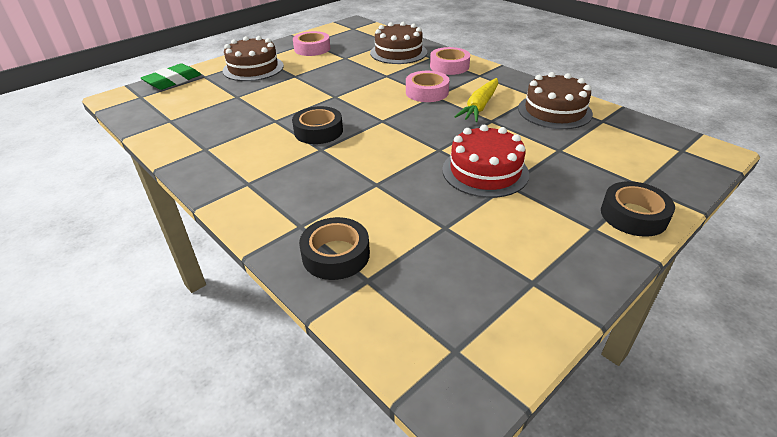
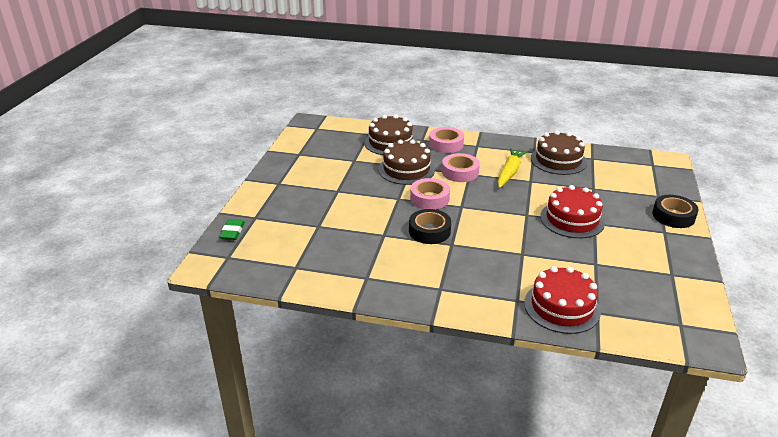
camera: 35 degrees left, 5 degrees down
green eraser [141,63,201,90] -> green eraser [219,219,245,240], size x0.66
brown cake [223,36,284,81] -> brown cake moved to [378,140,435,185]
pink tape [293,31,330,56] -> pink tape moved to [410,178,450,209]
black tape [299,217,370,280] -> red cake [524,266,601,334]
yellow carrot [454,78,499,122] -> yellow carrot turned 150 degrees counterclockwise [498,148,528,188]

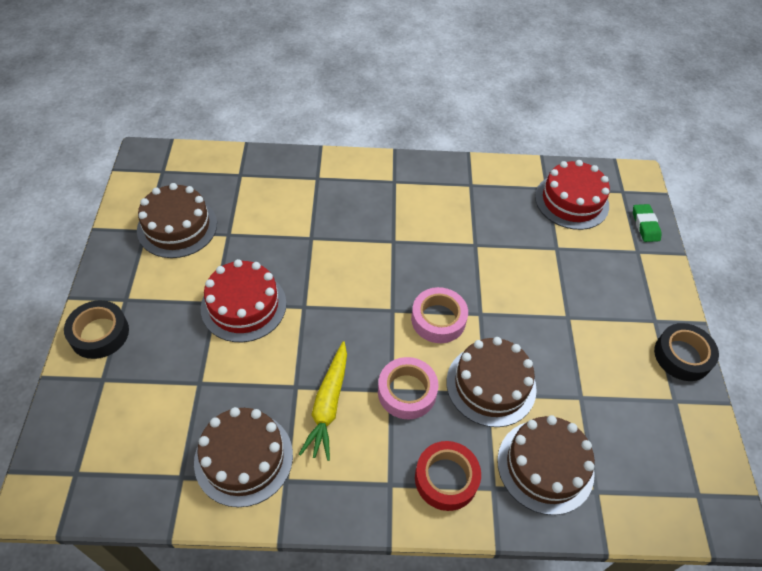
camera: 165 degrees right, 20 degrees up
black tape [409,209,451,244] -> black tape moved to [654,323,719,381]
pink tape [429,127,464,153] -> red tape [415,441,481,511]
red cake [524,266,601,334] -> red cake moved to [535,160,610,230]
none -> brown cake [137,183,217,258]

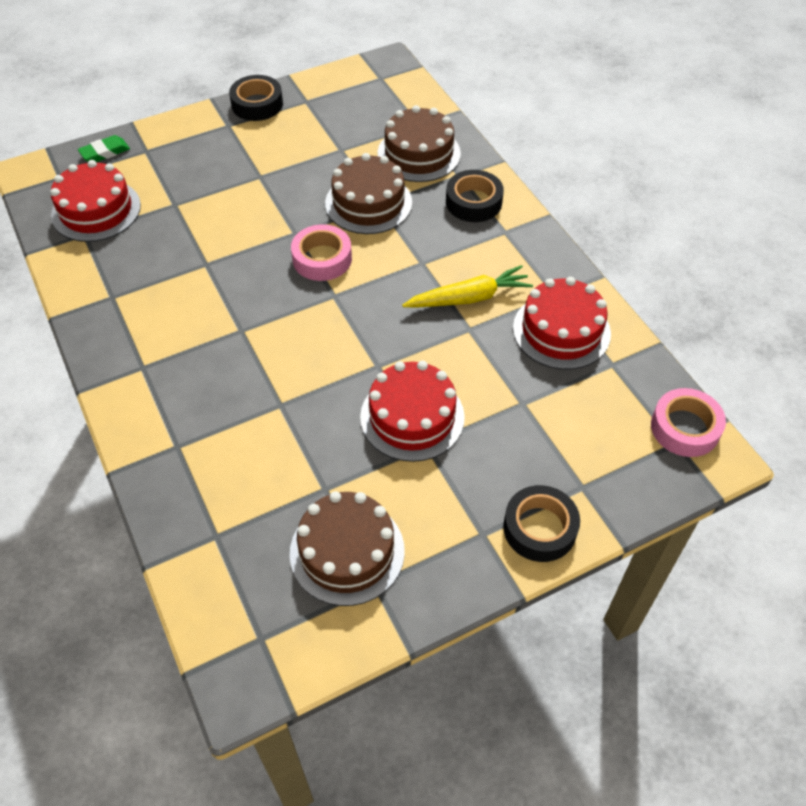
camera: 115 degrees left, 0 degrees up
brown cake [194,407,293,507] -> red cake [513,277,611,370]
pink tape [378,357,438,419] -> pink tape moved to [651,388,726,457]
red tape [415,441,481,511] -> black tape [446,170,504,222]

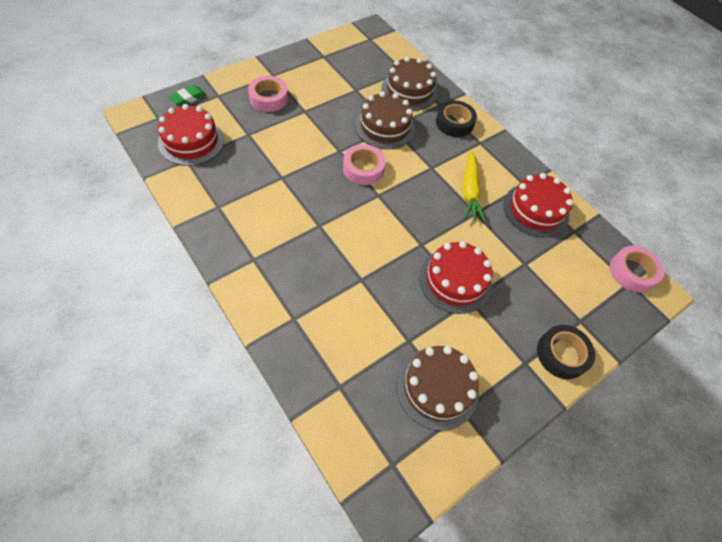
camera: 15 degrees left, 5 degrees up
black tape [229,75,283,121] -> none
yellow carrot [402,265,533,307] -> yellow carrot turned 120 degrees clockwise [463,150,486,222]
none -> pink tape [248,76,288,112]

